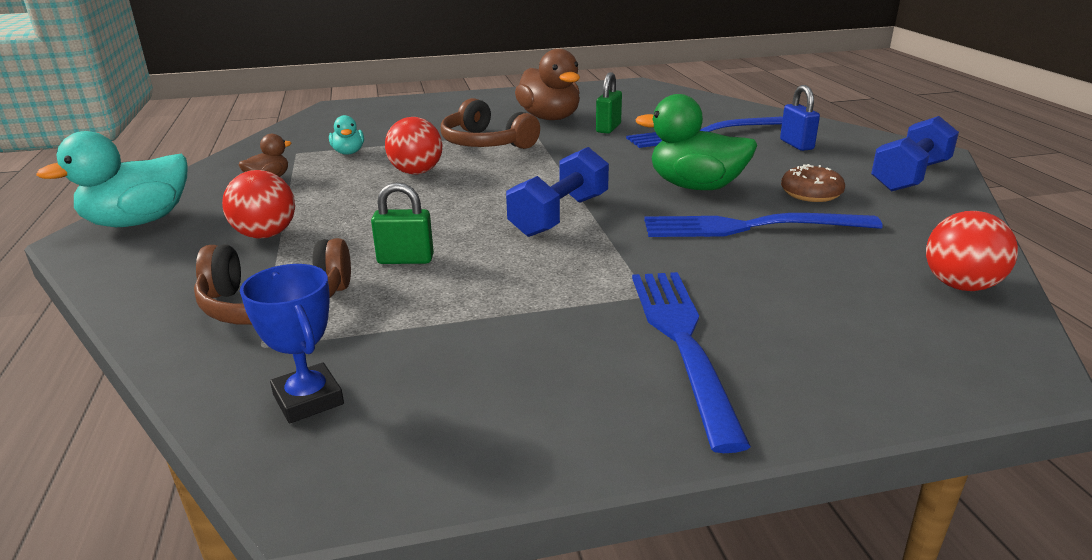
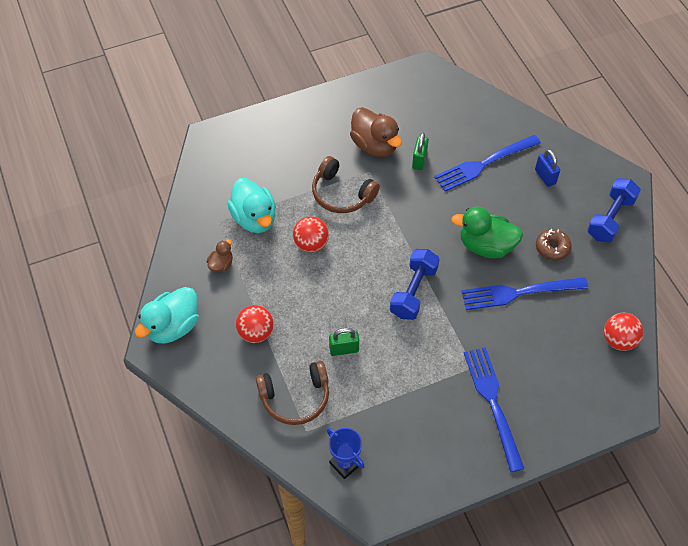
camera: 10 degrees left, 30 degrees up
turquoise duck [329,115,364,155] -> turquoise duck [227,178,276,233], size x1.96

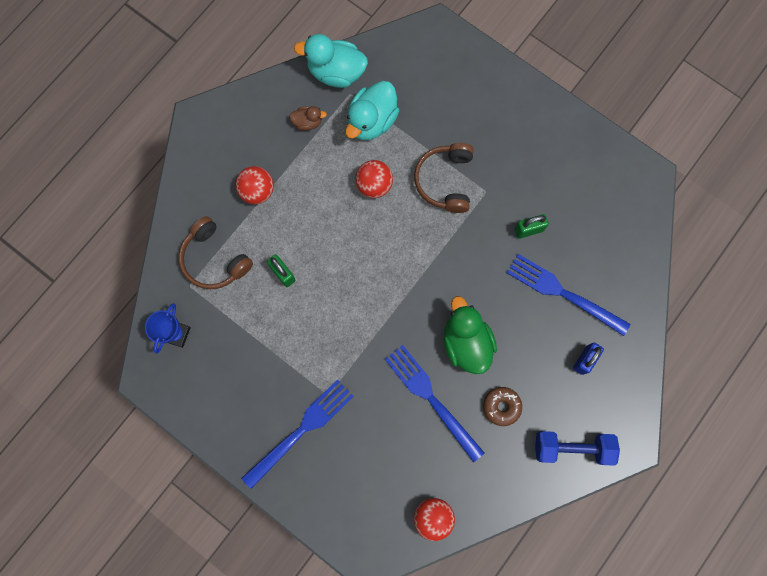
camera: 60 degrees right, 20 degrees up
turquoise duck [135,287,199,344] -> turquoise duck moved to [294,34,368,88]
brown duck [350,107,402,157] -> none
blue dumbbell [390,249,439,320] -> none

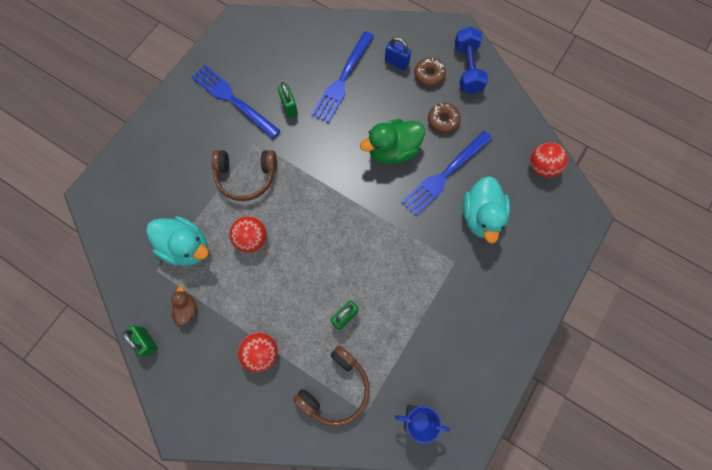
camera: 95 degrees left, 5 degrees down
blue fork [241,379,354,489] -> blue fork moved to [191,65,281,139]
turquoise duck [294,34,368,88] -> turquoise duck moved to [463,176,510,244]
none -> green padlock [123,325,158,356]
none -> brown donut [414,57,446,87]

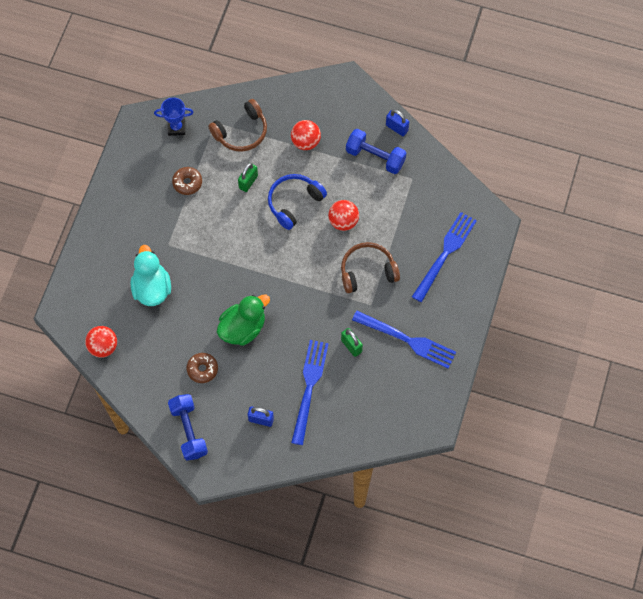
camera: 165 degrees right, 5 degrees down
green padlock [123,325,158,356] -> blue padlock [386,109,409,136]
turquoise duck [146,216,209,266] -> none
brown duck [171,286,197,325] -> blue dumbbell [346,129,406,174]
brown headphones [293,346,370,426] -> brown headphones turned 150 degrees counterclockwise [208,99,267,152]
blue fork [401,131,493,216] -> blue fork moved to [412,212,477,302]
brown donut [414,57,446,87] -> brown donut moved to [172,167,202,195]
none -> blue headphones [268,174,327,230]

